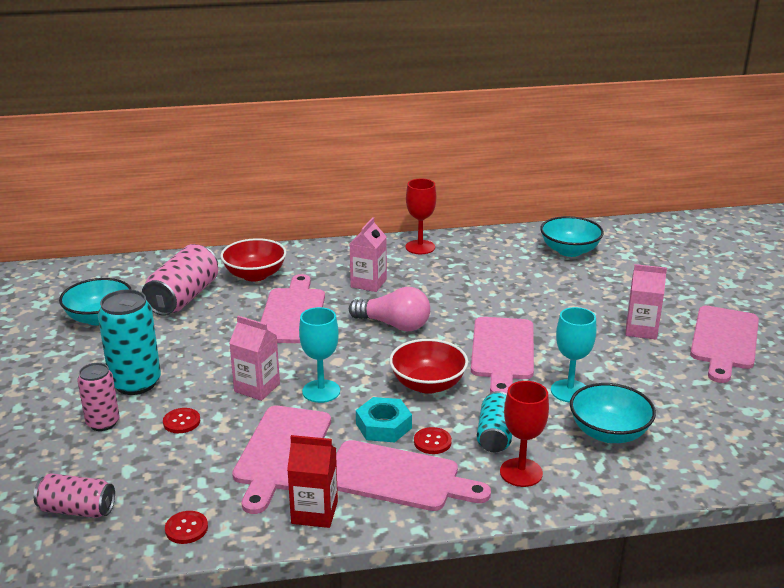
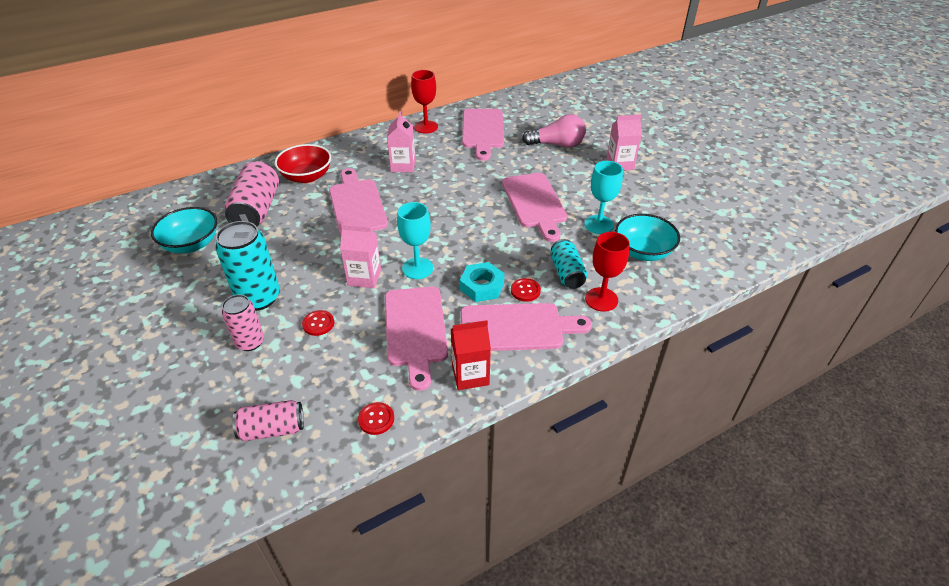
camera: 20 degrees left, 15 degrees up
pink light bulb [349,287,430,331] -> pink light bulb moved to [522,114,586,148]
red bowl [389,339,468,394] -> none
turquoise bowl [540,216,604,257] -> none
pink cutting board [690,306,759,383] -> pink cutting board moved to [462,109,504,161]

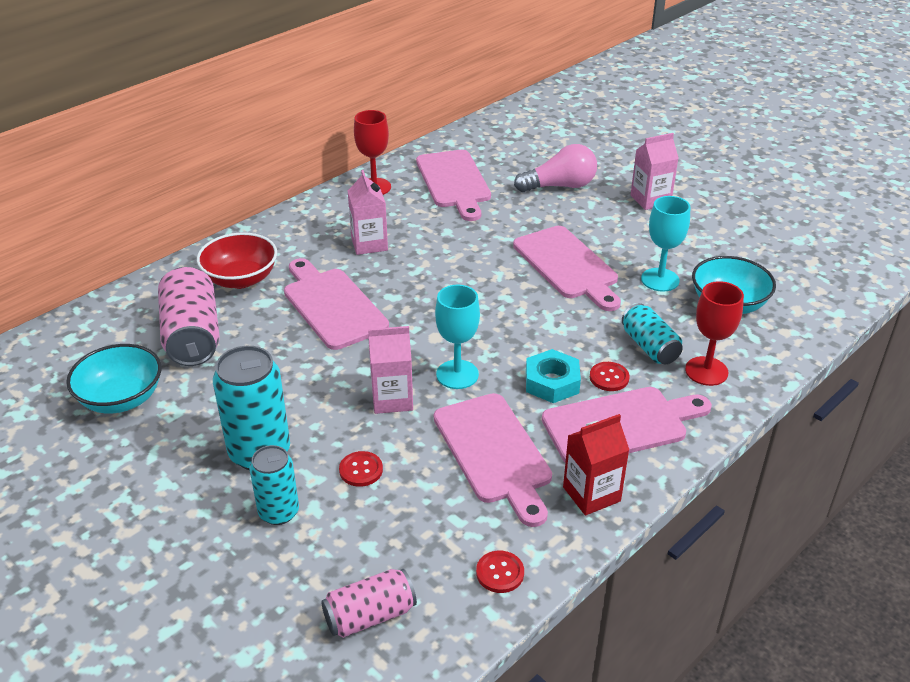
camera: 15 degrees left, 5 degrees down
pink can [222,295,264,351] -> turquoise can [250,445,299,525]

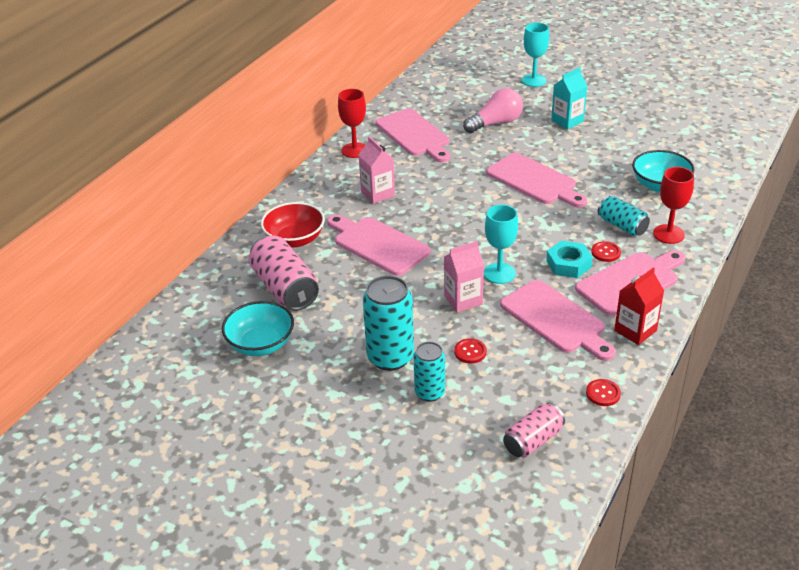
camera: 15 degrees left, 0 degrees up
pink carton [631,133,679,210] -> turquoise carton [551,67,587,129]
turquoise goblet [641,196,690,292] -> turquoise goblet moved to [522,23,549,87]

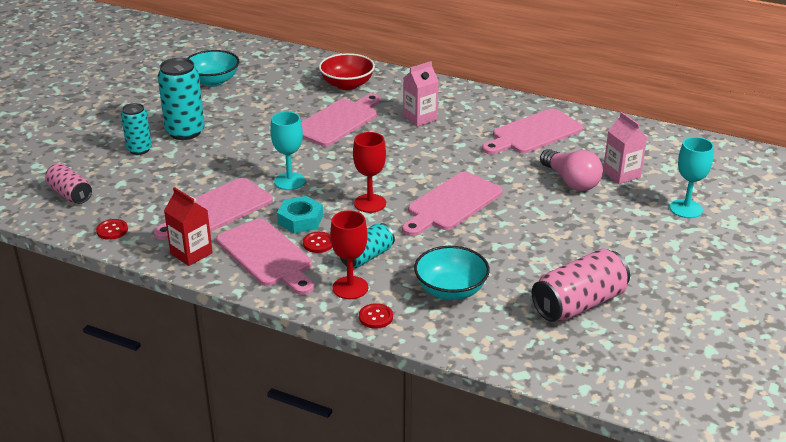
camera: 85 degrees right, 5 degrees down
pink can [249,236,319,310] -> pink can moved to [532,248,630,322]
red goblet [338,89,366,158] -> red goblet moved to [353,132,386,213]
pink carton [444,241,484,313] -> pink carton moved to [603,112,647,184]
red button [454,338,487,364] -> red button moved to [359,303,393,329]
turquoise carton [551,67,587,129] -> none

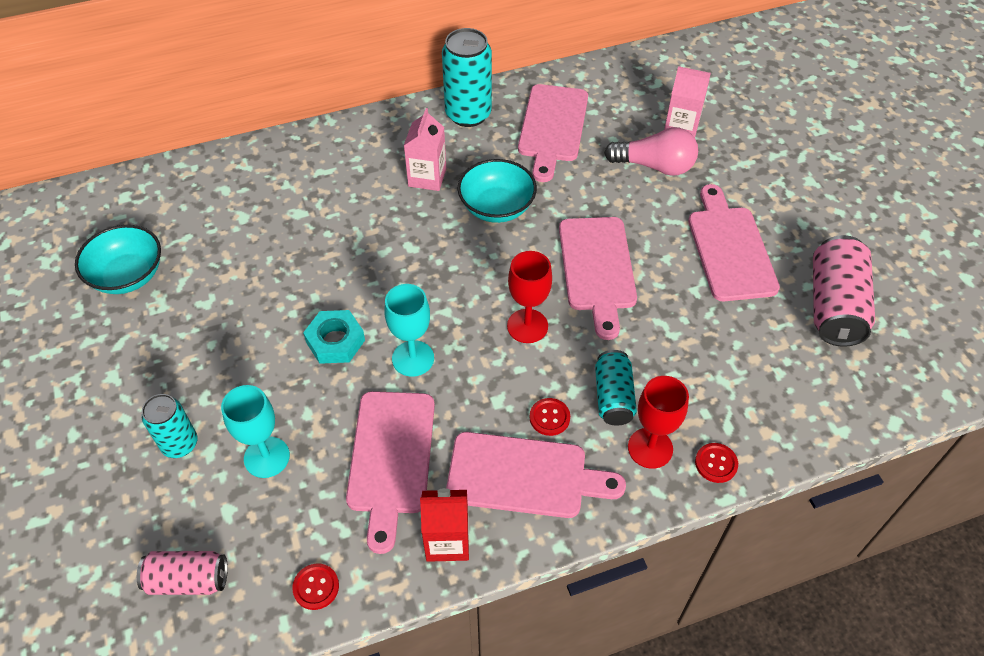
camera: 45 degrees left, 20 degrees up
turquoise can [157,58,205,140] -> turquoise can moved to [442,28,492,127]
turquoise nut [277,196,323,233] -> turquoise nut moved to [303,310,365,364]
pink cutting board [301,94,381,147] -> pink cutting board moved to [688,184,780,301]
red bowl [319,53,375,90] -> none
turquoise bowl [414,246,490,300] -> turquoise bowl moved to [458,159,537,223]
turquoise goblet [670,137,714,218] -> turquoise goblet moved to [221,385,290,478]

